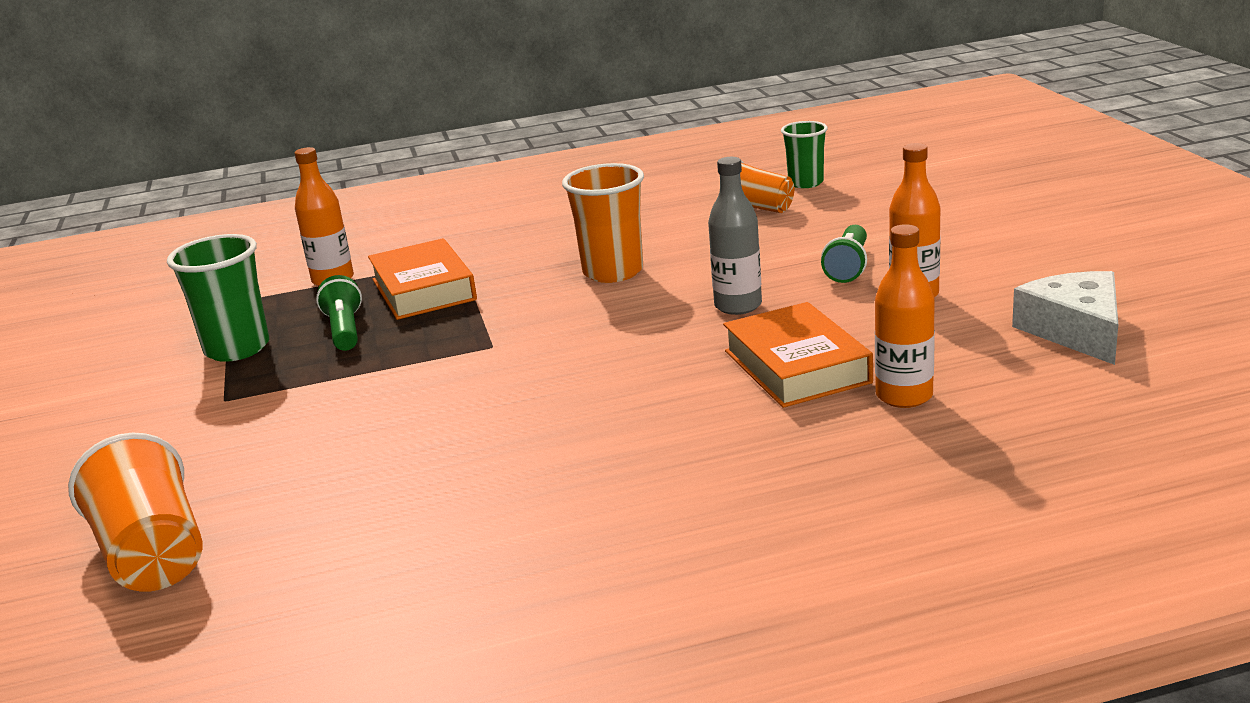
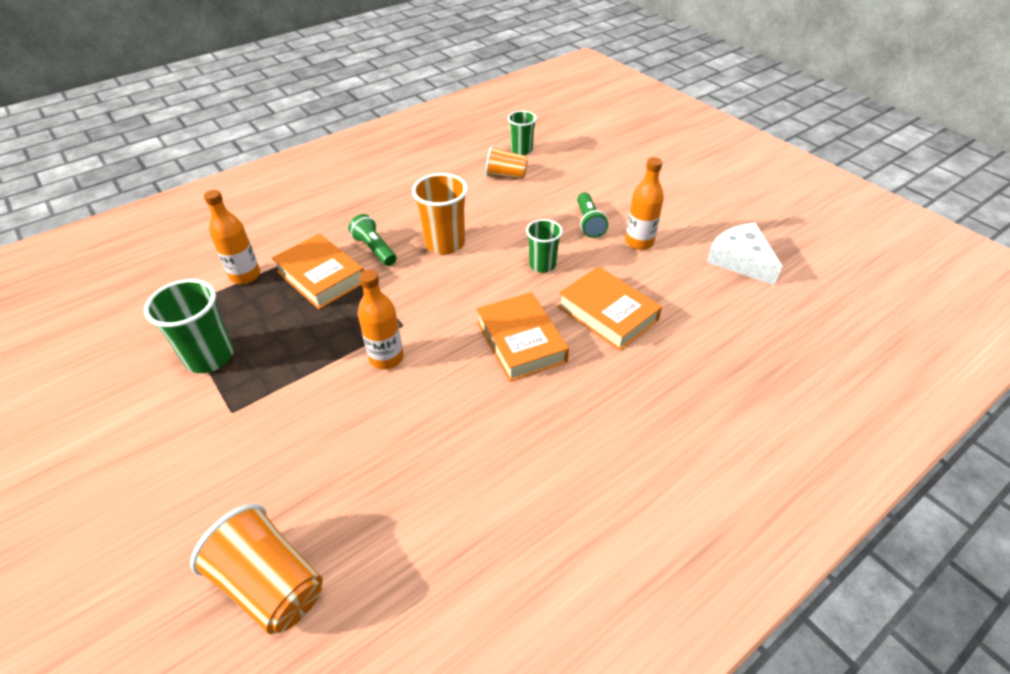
camera: 25 degrees left, 20 degrees up
green flashlight [316,275,362,351] -> green flashlight moved to [348,214,396,266]
grey bottle [708,157,762,315] -> green cup [526,219,563,273]
orange bottle [875,224,935,408] -> orange bottle moved to [358,270,404,370]
none -> orange book [476,292,569,382]

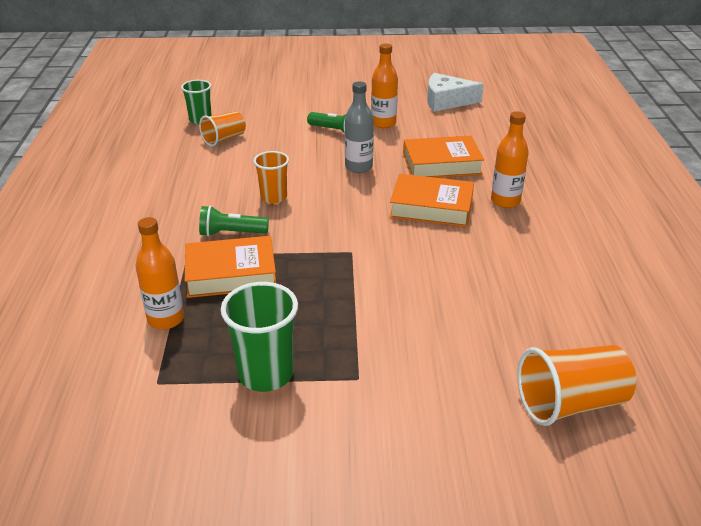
camera: 55 degrees left, 10 degrees down
orange bottle [358,270,404,370] -> orange bottle moved to [491,111,529,208]
orange cup [412,173,468,255] -> orange cup [253,151,289,204], size x0.65
green cup [526,219,563,273] -> grey bottle [345,81,374,173]

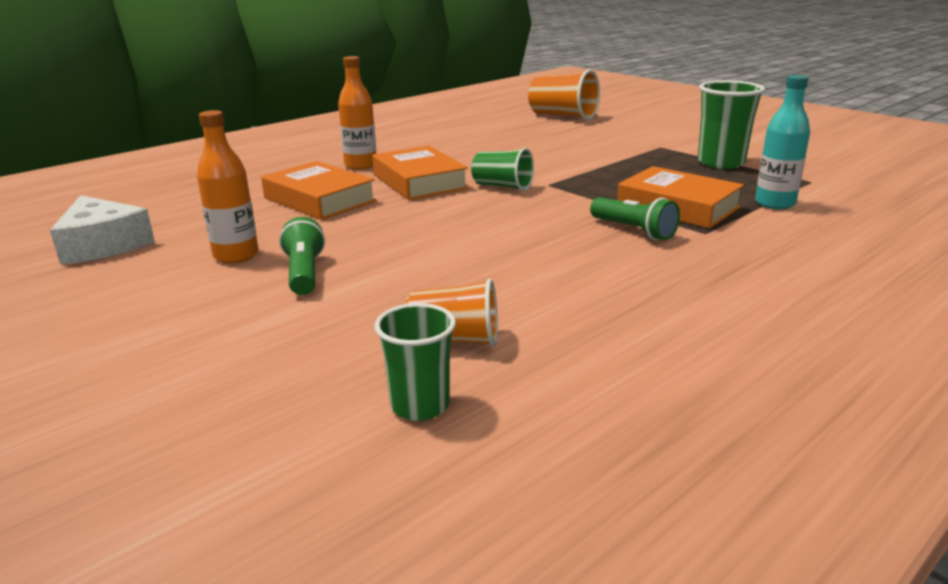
camera: 130 degrees left, 10 degrees down
orange bottle [136,217,184,329] -> turquoise bottle [755,75,810,209]
orange cup [253,151,289,204] -> none
grey bottle [345,81,374,173] -> none
none -> green cup [471,148,534,191]

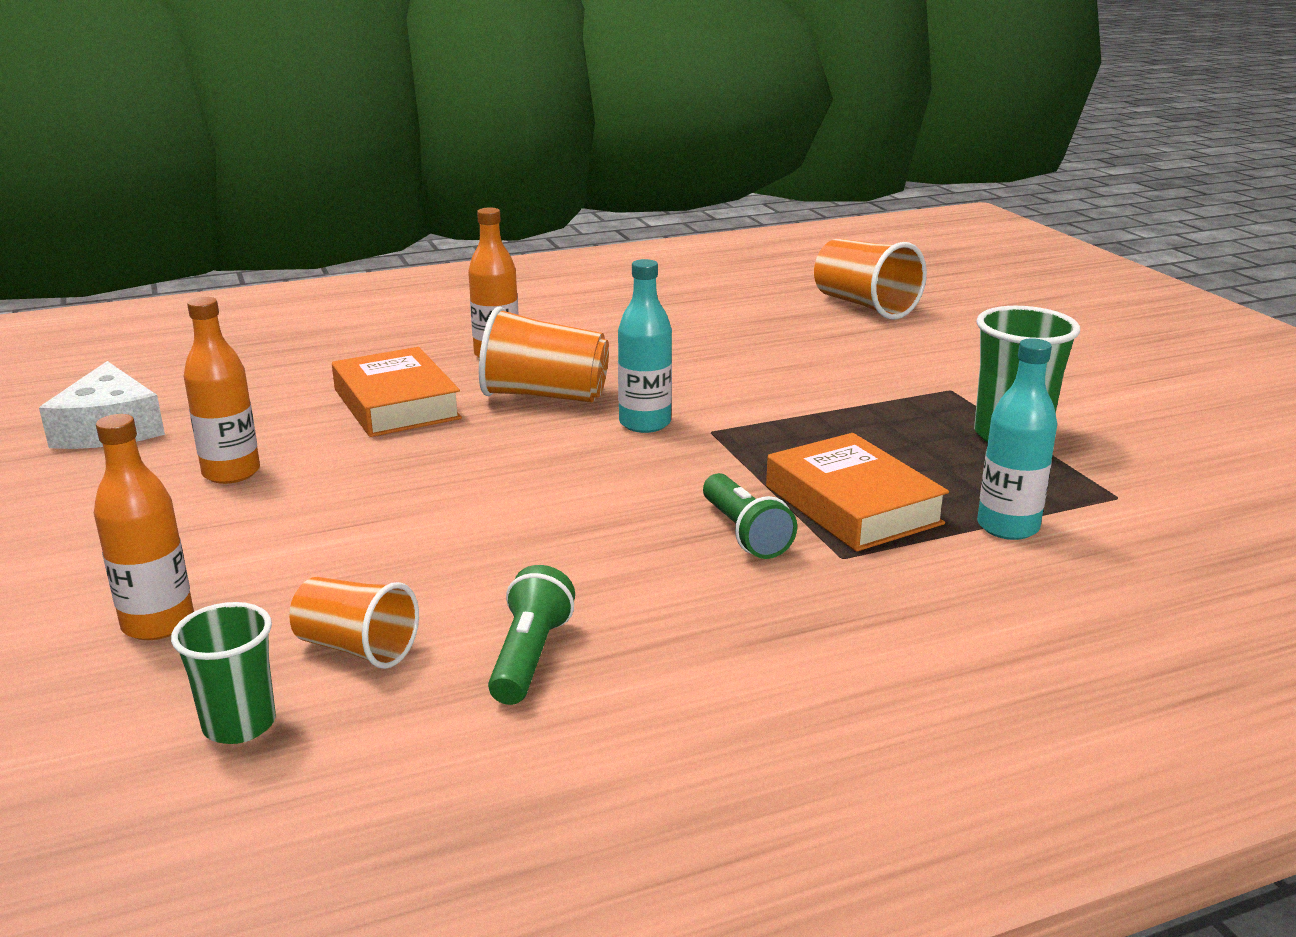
camera: 20 degrees right, 0 degrees up
green flashlight [279,217,325,295] -> green flashlight moved to [488,565,575,705]
orange book [372,146,468,200] -> orange cup [479,306,609,403]
green cup [471,148,534,191] -> turquoise bottle [618,259,672,433]
none -> orange bottle [94,414,194,640]

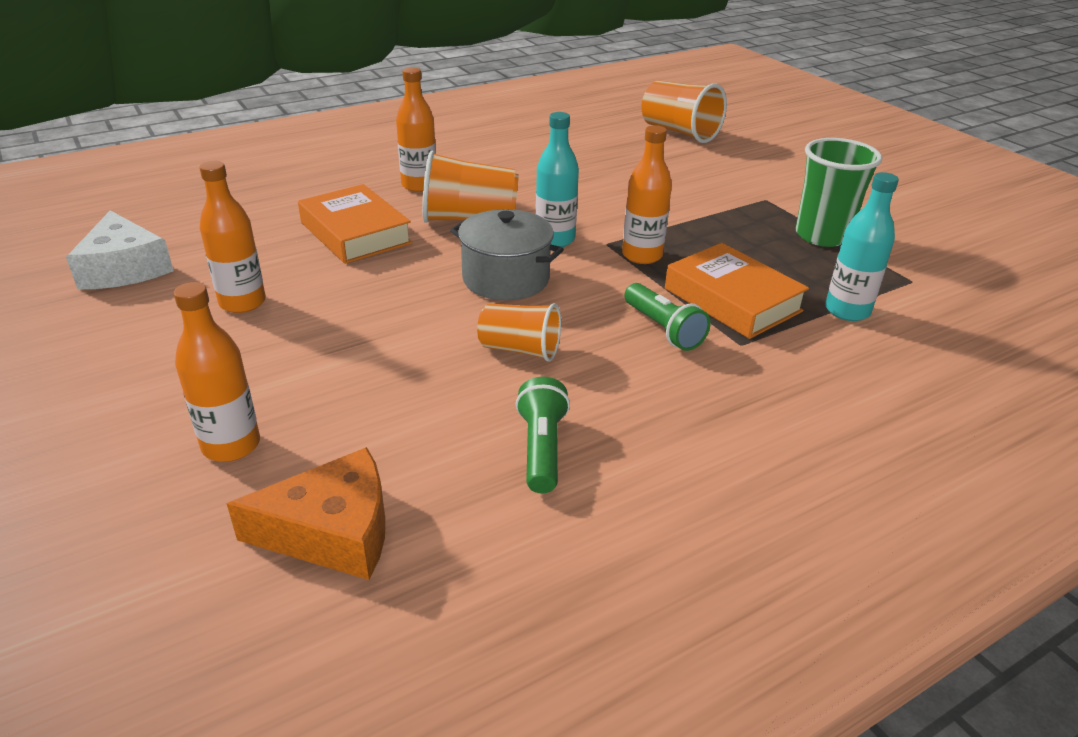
camera: 10 degrees left, 10 degrees up
green cup [171,602,276,744] -> orange cheese [227,447,385,580]
orange cup [289,577,419,669] -> orange cup moved to [477,303,561,362]
none -> grey pot [450,209,564,300]
none -> orange bottle [622,125,672,264]

